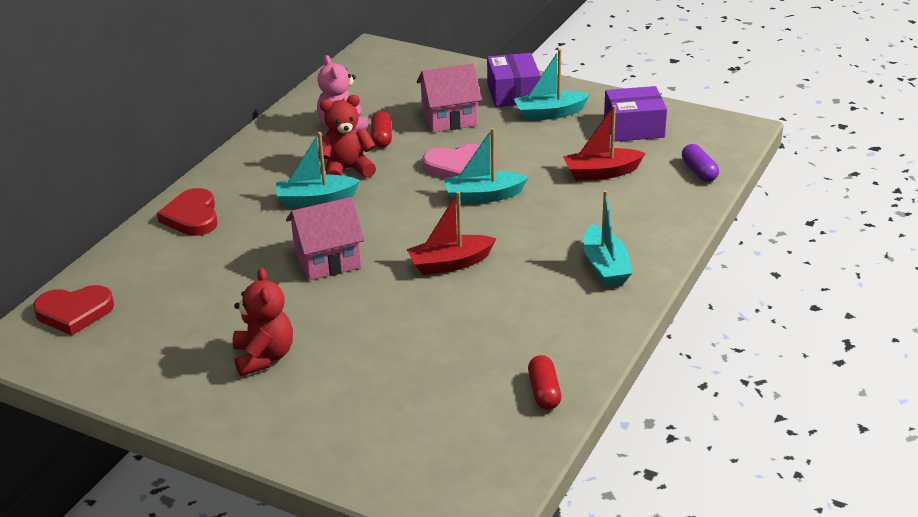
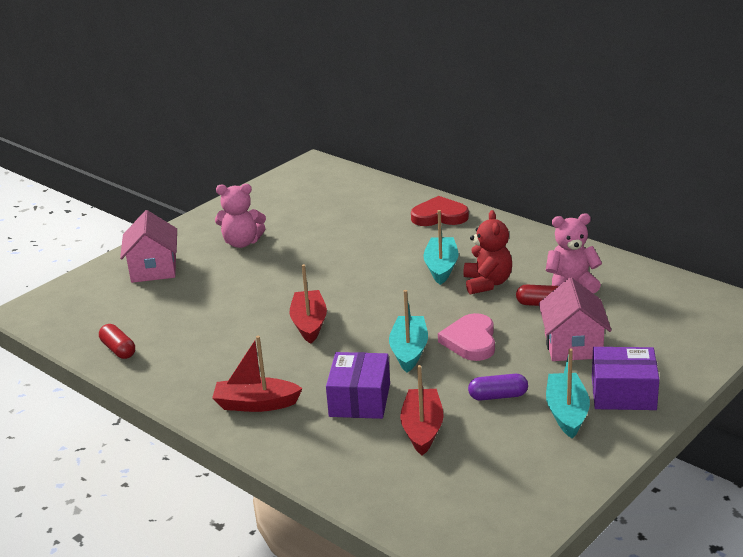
camera: 105 degrees right, 5 degrees down
red heart [33,285,114,335] -> none
red teddy bear [233,268,293,376] -> pink teddy bear [215,184,266,248]
pink house [286,197,365,280] -> pink house moved to [120,210,177,283]
red capsule [528,355,561,410] -> red capsule turned 45 degrees clockwise [99,324,135,359]
turquoise boat [583,190,632,287] -> red boat [212,336,303,412]
purple box [604,86,667,142] -> purple box moved to [326,352,390,419]
purple capsule [682,144,719,182] -> purple capsule moved to [468,374,528,401]

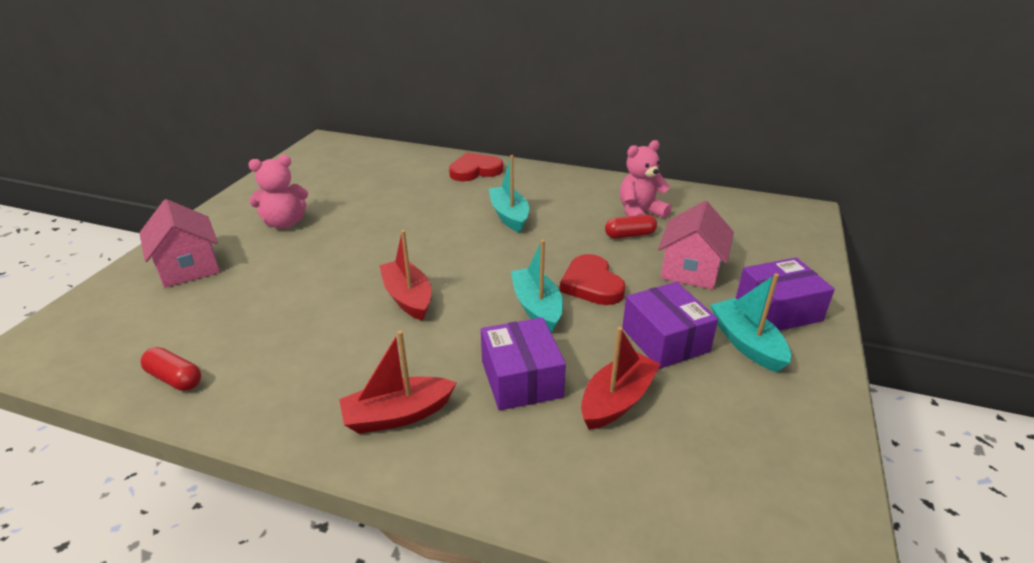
camera: 25 degrees left, 5 degrees up
red boat [400,365,444,455] -> red boat turned 60 degrees clockwise [581,327,661,430]
pink heart [438,313,495,361] -> red heart [560,254,626,305]
red teddy bear [463,210,512,294] -> none
purple capsule [468,374,528,401] -> purple box [622,282,718,369]
pink house [539,277,612,361] -> pink house turned 45 degrees clockwise [658,201,734,290]

